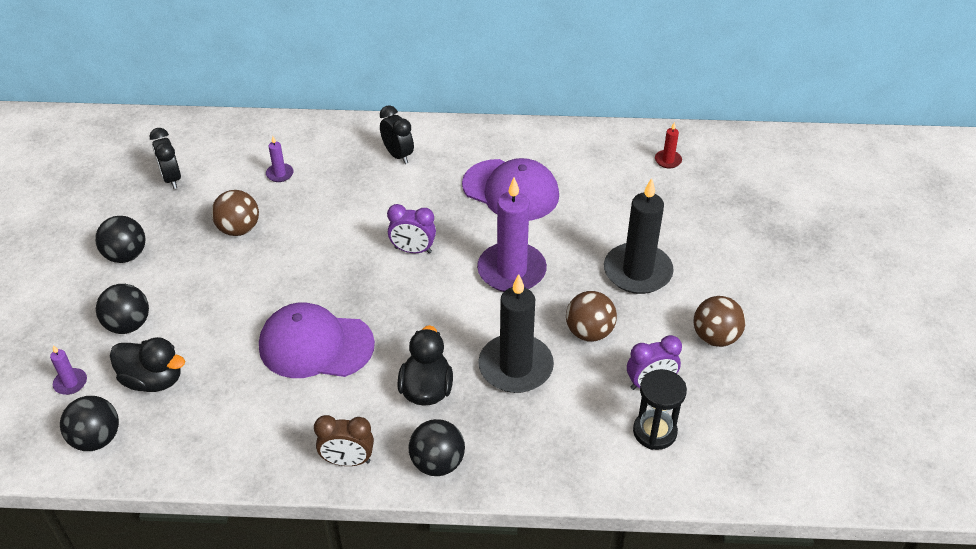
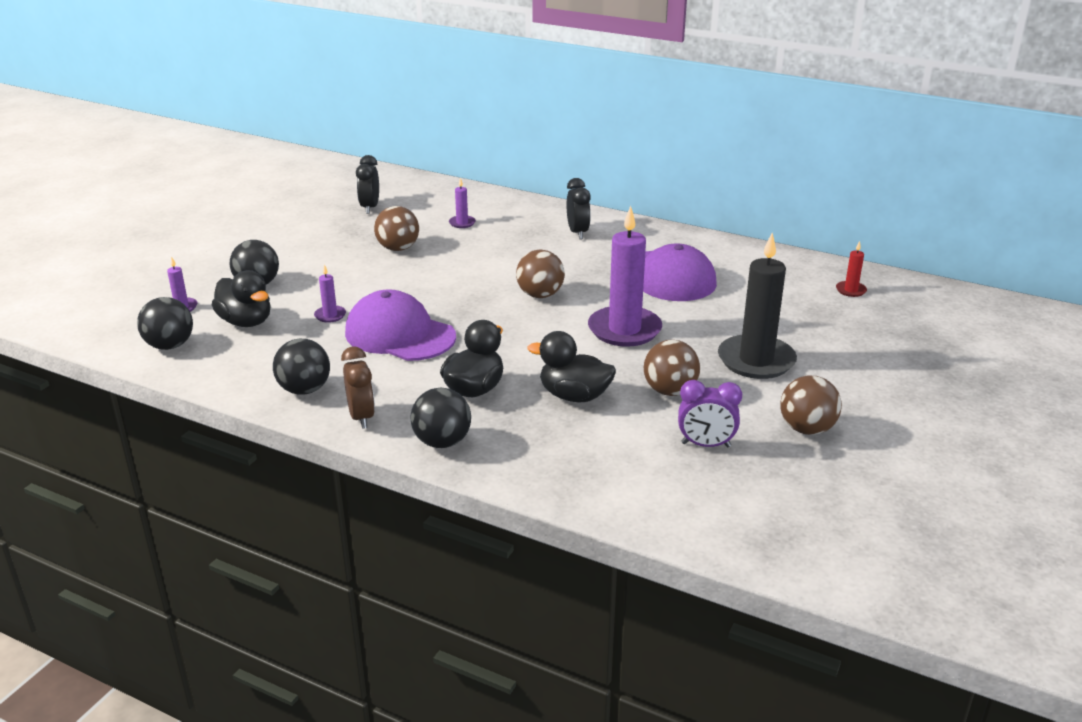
camera: 25 degrees right, 15 degrees down
black ball [95,216,145,263] -> black ball moved to [273,339,330,395]
brown clock [314,415,374,466] -> brown clock turned 135 degrees counterclockwise [341,346,375,429]
purple clock [387,204,436,253] -> brown ball [516,250,565,298]
black candle [478,274,554,393] -> black duck [528,331,616,402]
black hourglass [633,369,687,450] -> none
none -> purple candle [314,264,346,323]

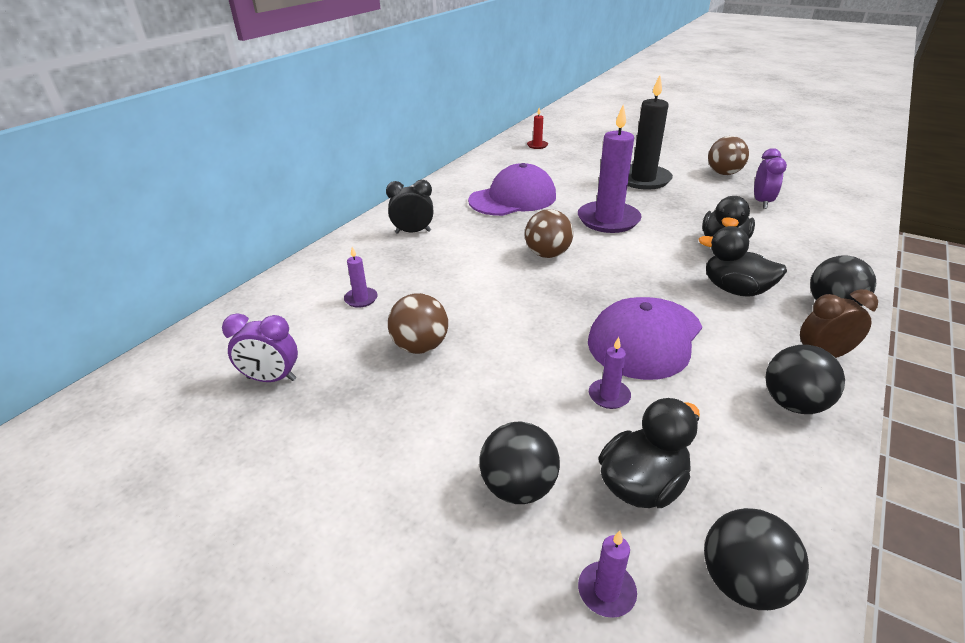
camera: 85 degrees left, 5 degrees up
black clock [356,155,379,214] -> purple clock [222,313,298,382]
brown ball [644,340,700,396] -> none

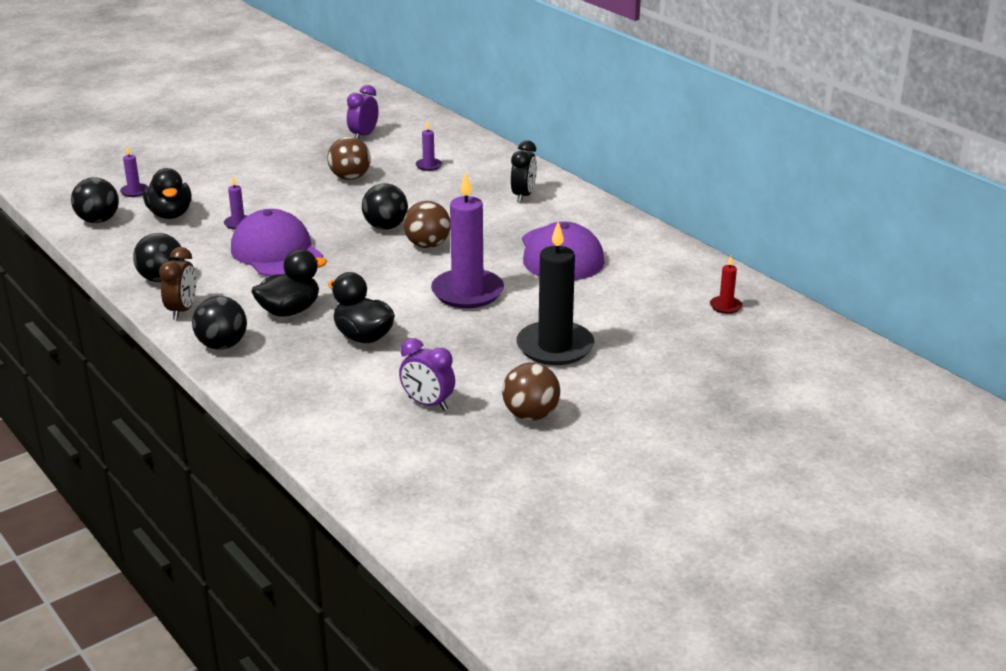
camera: 110 degrees right, 5 degrees down
black ball [479,422,560,504] -> black ball moved to [362,183,408,230]

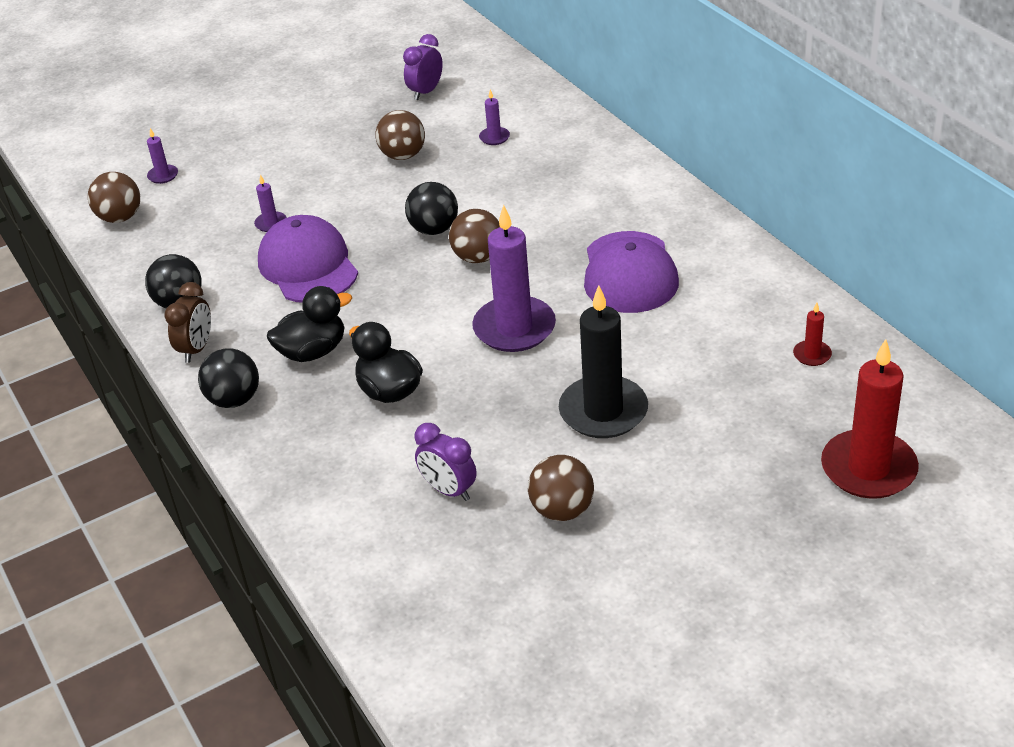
camera: 10 degrees right, 10 degrees up
black ball [71,177,119,223] -> brown ball [88,172,140,223]
black duck [143,168,192,219] -> none
black clock [511,140,537,203] -> none
none -> red candle [821,339,919,499]

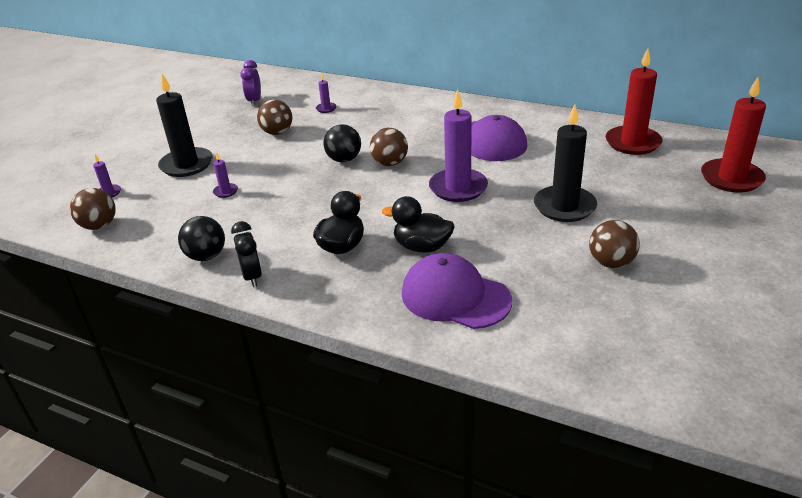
camera: 35 degrees left, 5 degrees down
brown clock [164,282,211,363] -> black clock [231,221,262,287]
black ball [198,348,259,408] -> none
purple cap [258,215,358,303] -> purple cap moved to [402,253,512,329]
purple clock [414,423,477,501] -> none
red candle [793,303,832,366] -> red candle [606,48,663,155], size x2.29
none -> black candle [156,74,213,177]

